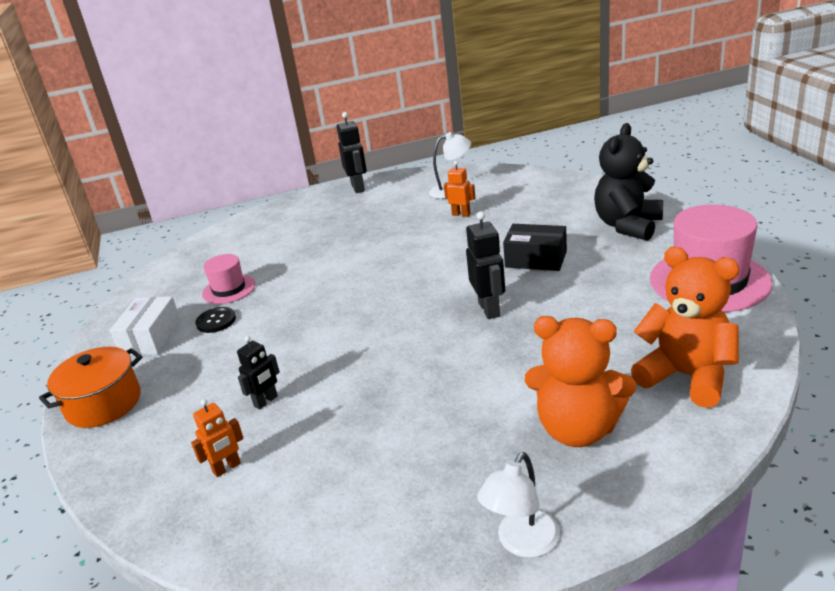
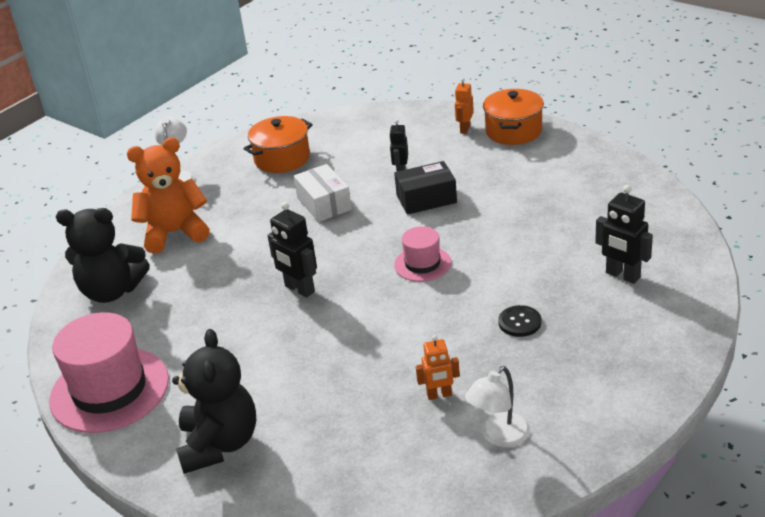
camera: 145 degrees right, 5 degrees up
white box [110,297,181,355] -> white box moved to [294,164,352,222]
orange robot [191,399,244,477] -> orange robot moved to [455,78,474,134]
black button [195,307,236,333] -> black button moved to [498,305,541,337]
pink hat [202,254,255,304] -> pink hat moved to [394,226,451,282]
black robot [337,112,367,193] -> black robot moved to [595,185,653,284]
black box [503,224,567,271] -> black box moved to [394,161,457,215]
orange teddy bear [631,246,739,408] -> black teddy bear [56,208,150,303]
none -> orange pot [244,116,313,173]

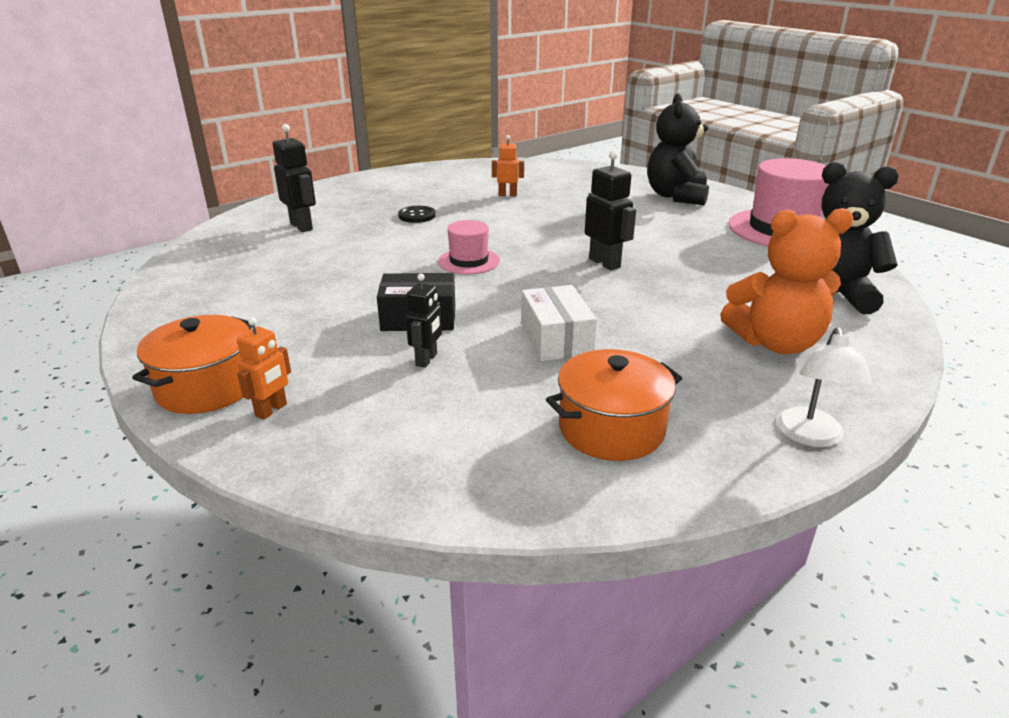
camera: 170 degrees left, 5 degrees down
white lamp [465,366,530,447] -> none

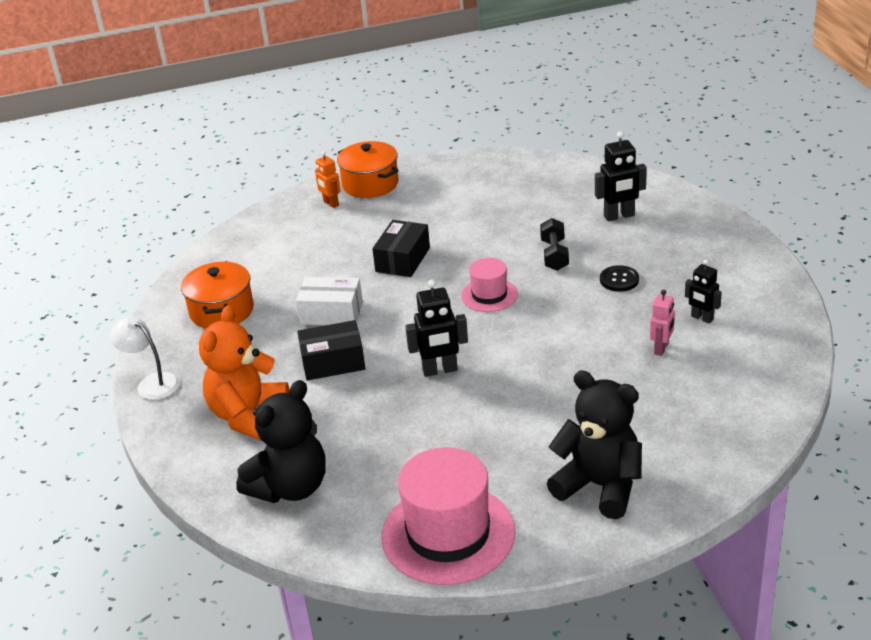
camera: 115 degrees right, 5 degrees up
black robot [406,274,442,368] -> black robot moved to [685,260,722,324]
orange robot [492,135,524,196] -> pink robot [650,290,675,356]
none -> black box [297,320,366,381]
none -> black dumbbell [540,218,569,271]

